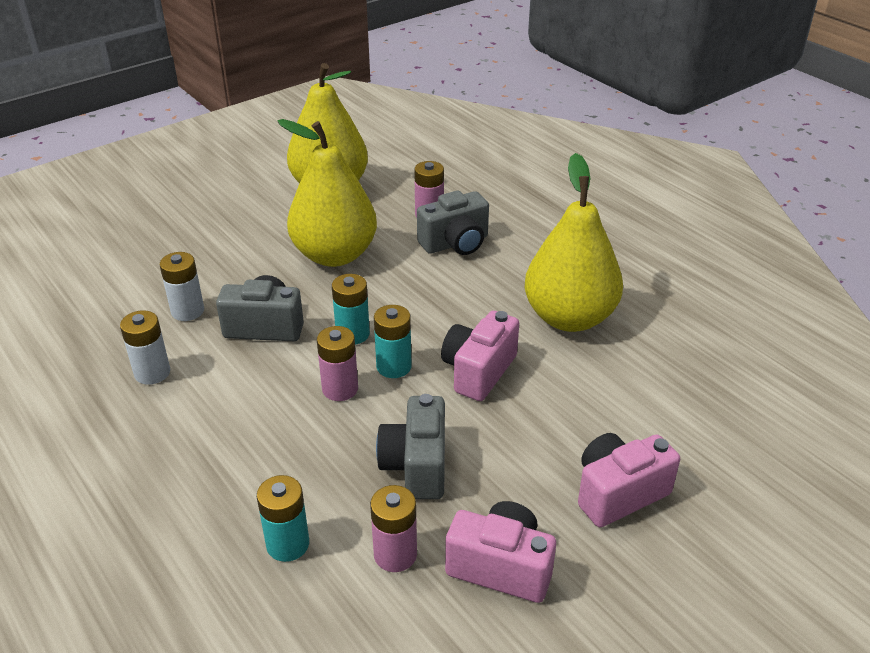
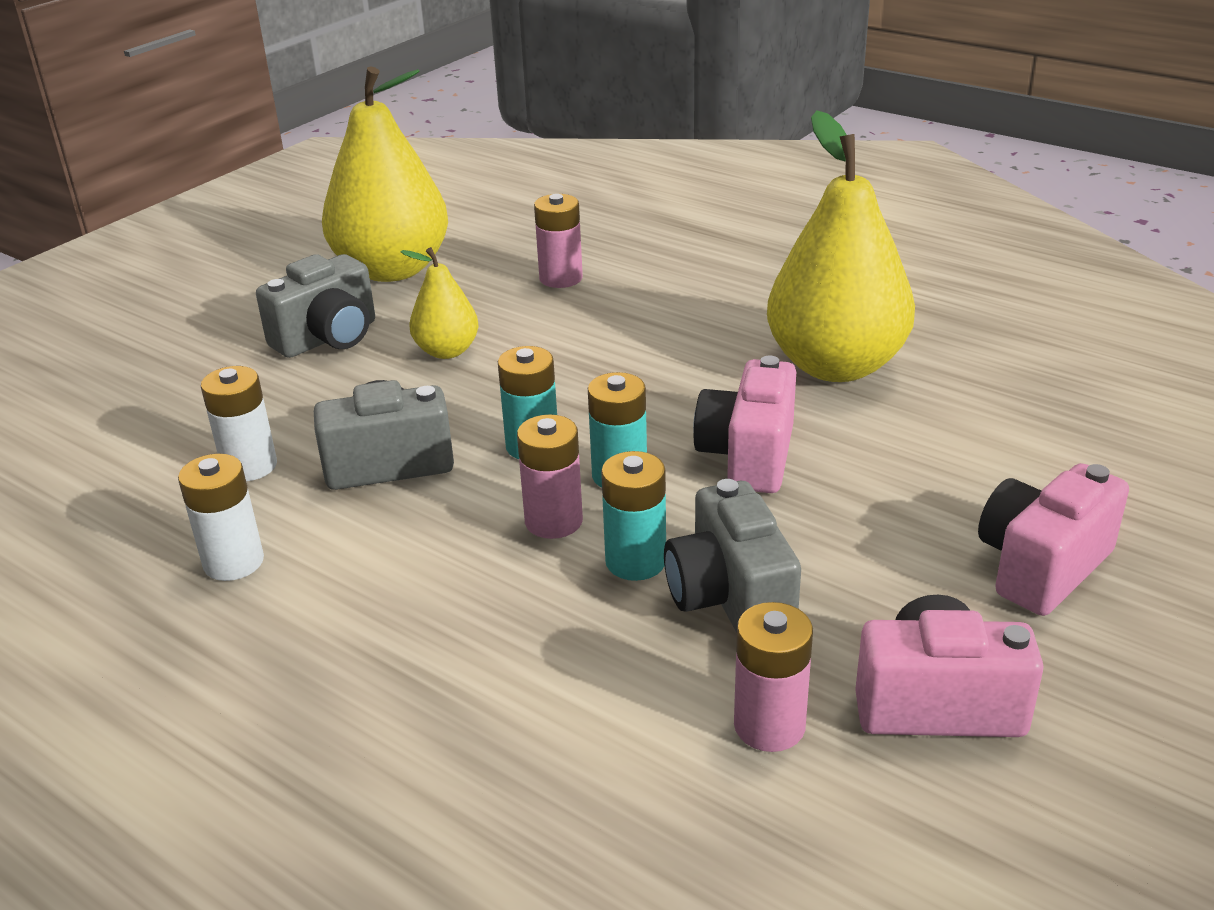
camera: 15 degrees left, 5 degrees down
turquoise battery [257,475,309,562] -> turquoise battery moved to [601,451,666,581]
yellow pear [278,119,377,267] -> yellow pear [400,247,479,359], size x0.50
grey camera [417,191,489,255] -> grey camera moved to [256,254,375,358]

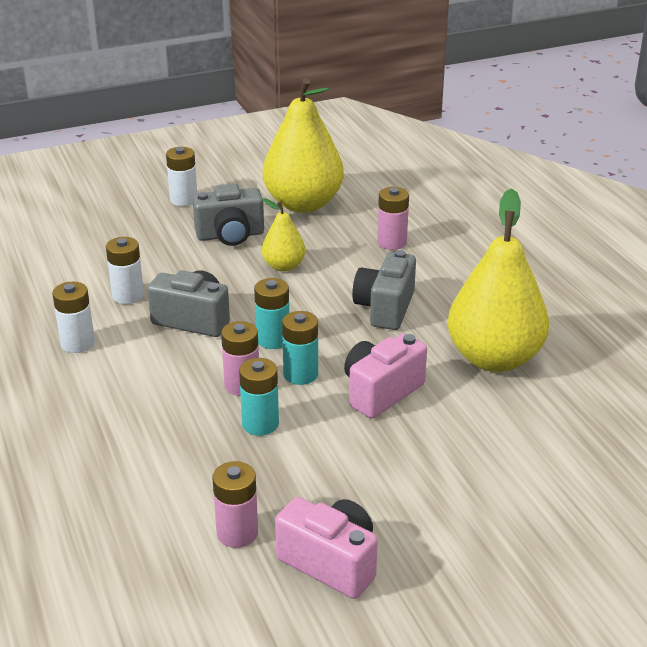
camera: 30 degrees right, 0 degrees up
grey camera [664,479,801,633] -> grey camera moved to [352,250,416,330]
pink camera [978,463,1129,616] -> none
none -> white battery [166,147,197,206]

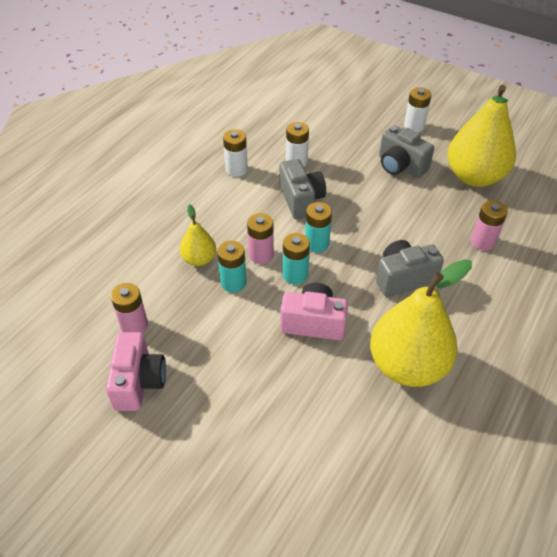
camera: 55 degrees right, 15 degrees up
yellow pear [262,198,305,272] -> yellow pear moved to [180,204,216,266]

